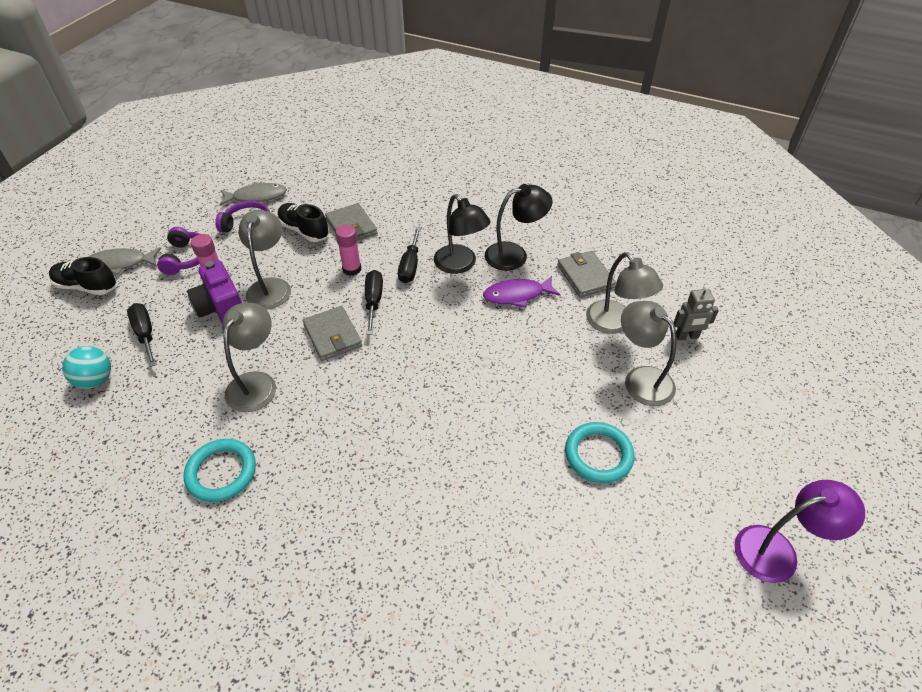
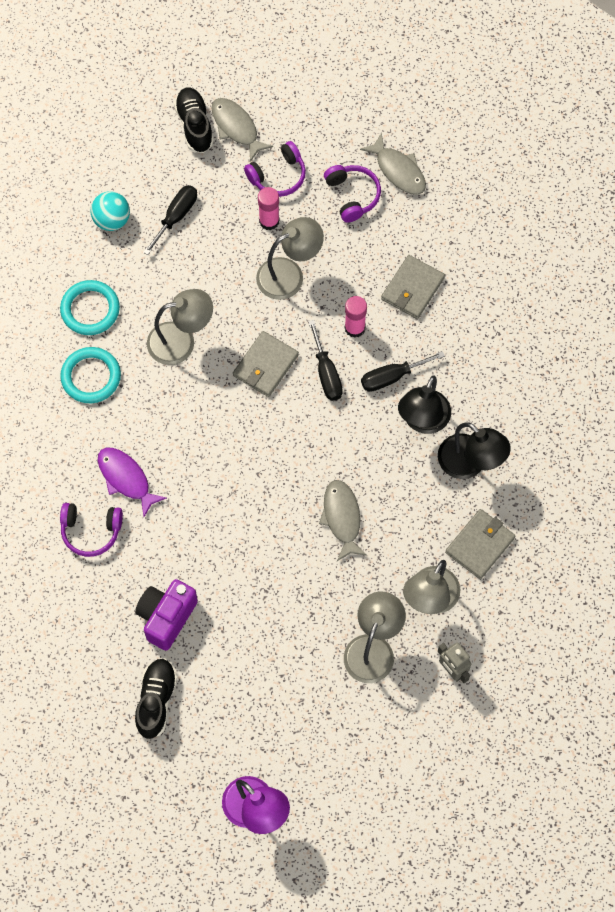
camera: 60 degrees right, 20 degrees up
purple camera [187,260,242,323] -> purple camera moved to [135,579,198,651]
black shoe [277,203,329,242] -> black shoe moved to [135,658,177,739]
black screwdriver [365,270,383,335] -> black screwdriver turned 105 degrees clockwise [308,320,343,401]
purple fish [483,276,560,308] -> purple fish moved to [98,447,167,517]
turquoise ring [565,422,635,483] -> turquoise ring moved to [60,280,120,335]
none -> purple headphones [60,503,123,557]
none -> grey fish [319,480,367,561]

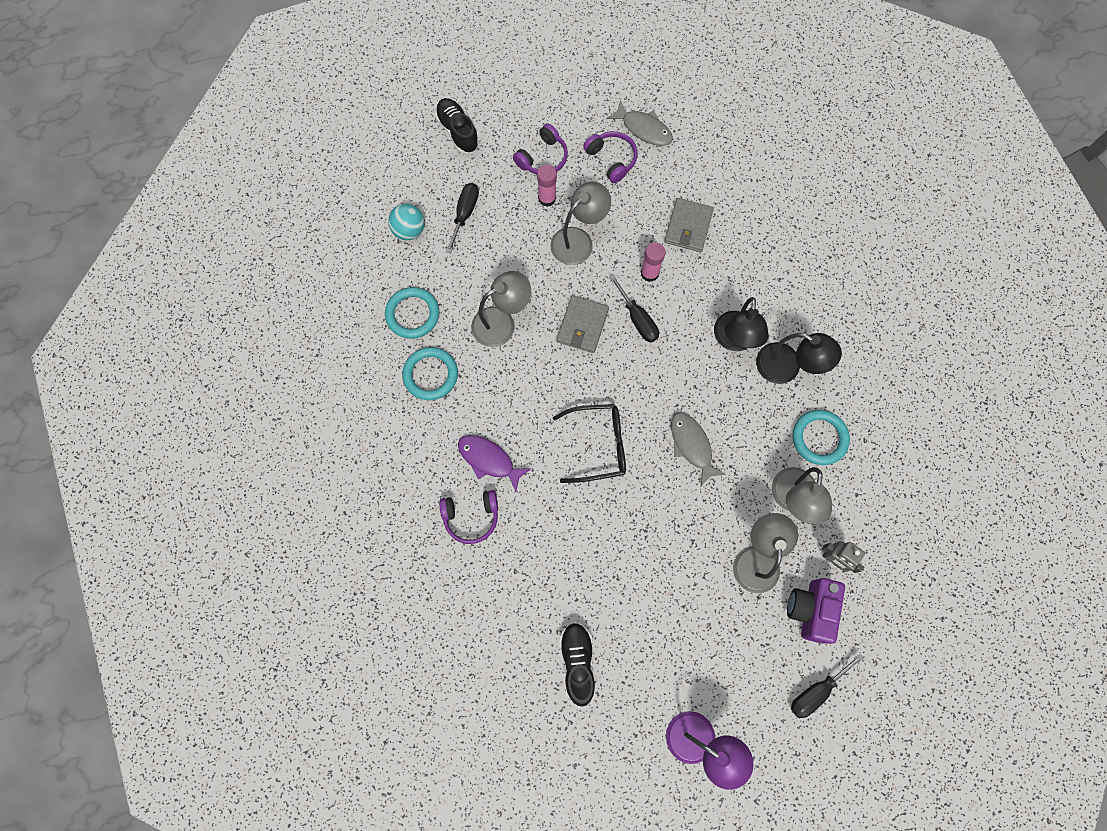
camera: 15 degrees left, 5 degrees up
purple camera [135,579,198,651] -> purple camera moved to [787,578,845,644]
grey fish [211,98,273,162] -> none
black screwdriver [361,351,445,392] -> black screwdriver moved to [791,653,864,718]
grey wallet [445,509,515,579] -> turquoise ring [792,410,850,465]
none -> black glasses [553,404,626,483]

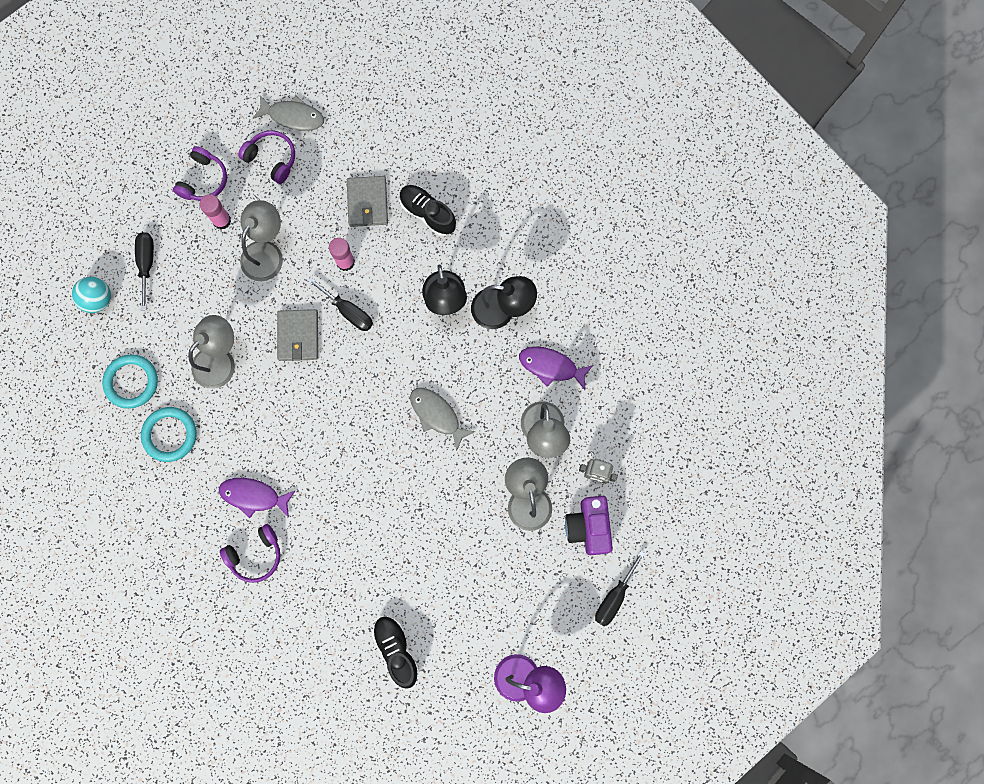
camera: 20 degrees left, 5 degrees up
black shoe [435,98,479,154] -> black shoe moved to [399,185,456,236]
black glasses [553,404,626,483] -> none
turquoise ring [792,410,850,465] -> purple fish [519,347,593,390]

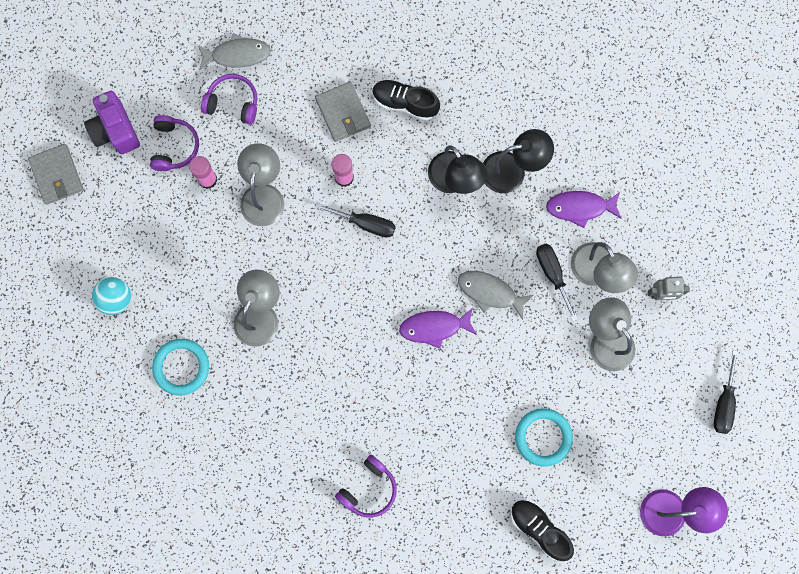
camera: 20 degrees left, 0 degrees up
black screwdriver [135,232,154,310] -> black screwdriver moved to [536,243,578,321]
turquoise ring [141,407,197,462] -> turquoise ring moved to [515,408,573,467]
purple fish [219,478,296,518] -> purple fish moved to [399,308,477,349]
grey wallet [277,309,318,361] -> grey wallet moved to [28,144,83,205]
purple camera [565,496,613,555] -> purple camera moved to [84,91,140,154]

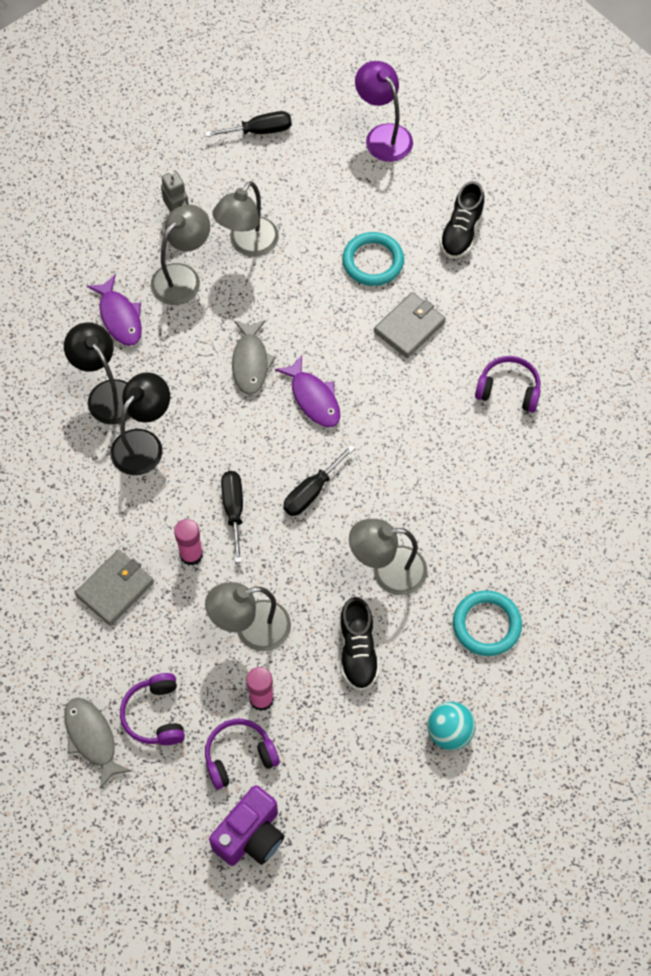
camera: 115 degrees left, 15 degrees down
grey wallet [28,144,83,205] -> grey wallet moved to [374,292,446,358]
black shoe [372,79,440,121] -> black shoe moved to [339,597,380,691]
black screwdriver [536,243,578,321] -> black screwdriver moved to [283,444,355,516]

